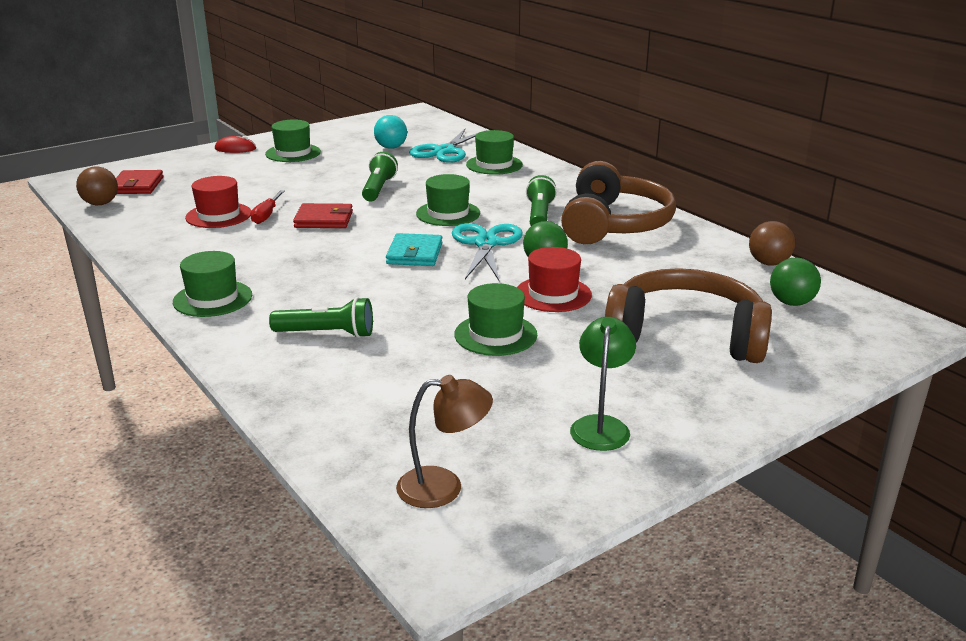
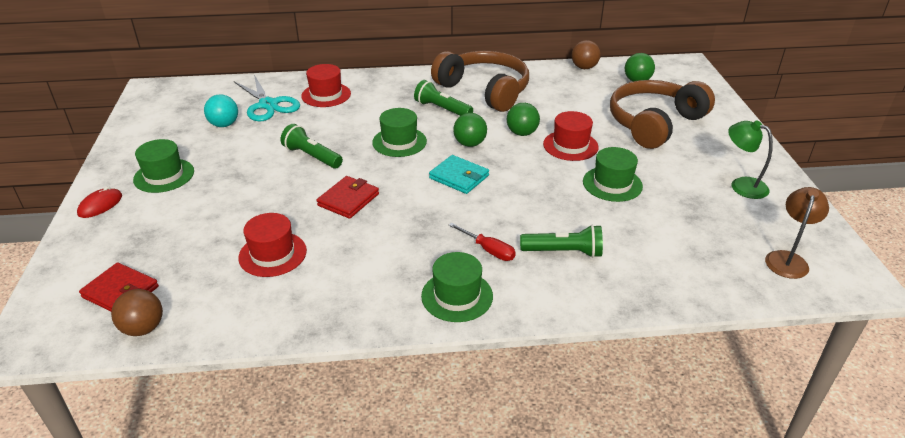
camera: 60 degrees left, 10 degrees up
red screwdriver [250,190,285,224] -> red screwdriver moved to [449,223,516,261]
green flashlight [269,297,373,338] -> green flashlight turned 60 degrees clockwise [520,225,603,258]
turquoise scissors [452,223,523,282] -> green ball [453,113,487,147]
green hat [466,130,523,175] -> red hat [301,64,351,107]

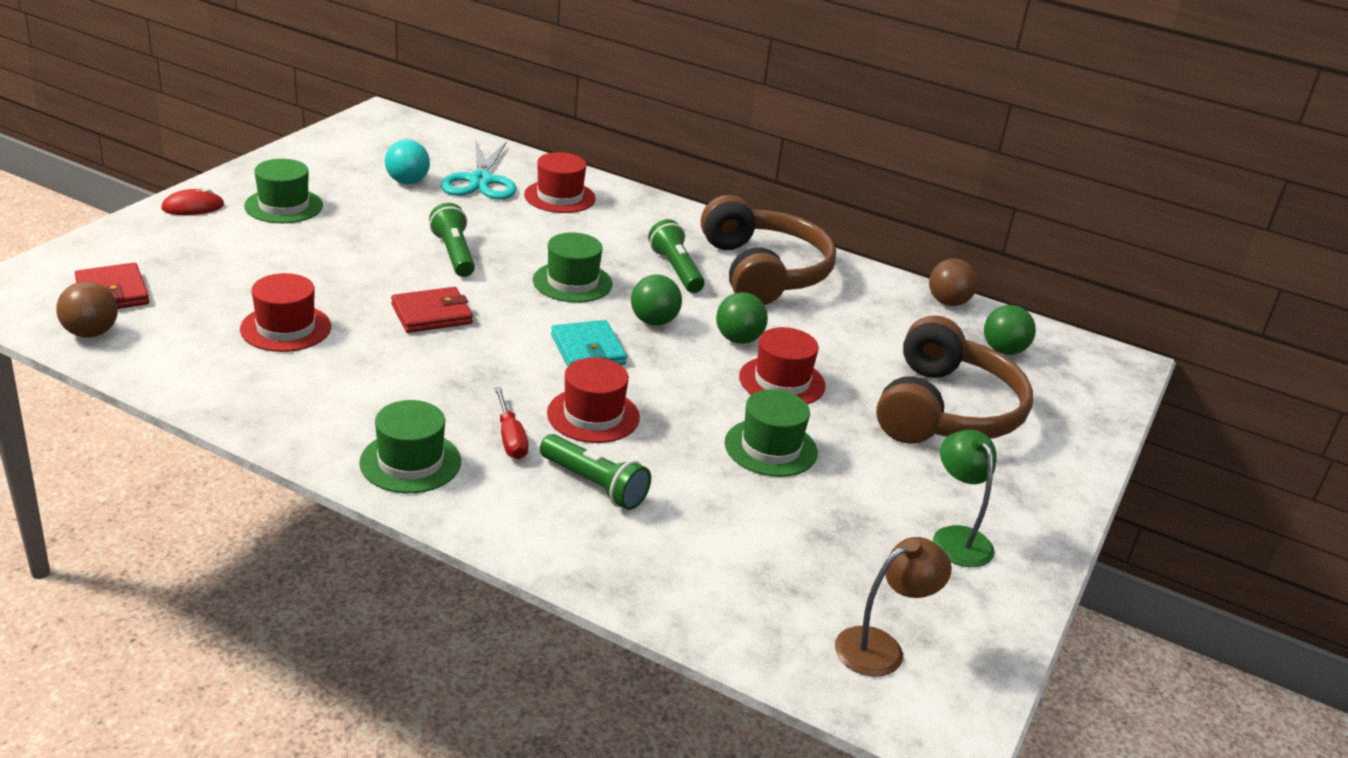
camera: 30 degrees right, 5 degrees down
brown headphones [610,80,715,149] -> brown headphones turned 120 degrees clockwise [876,315,1033,444]
none -> red hat [547,358,640,443]

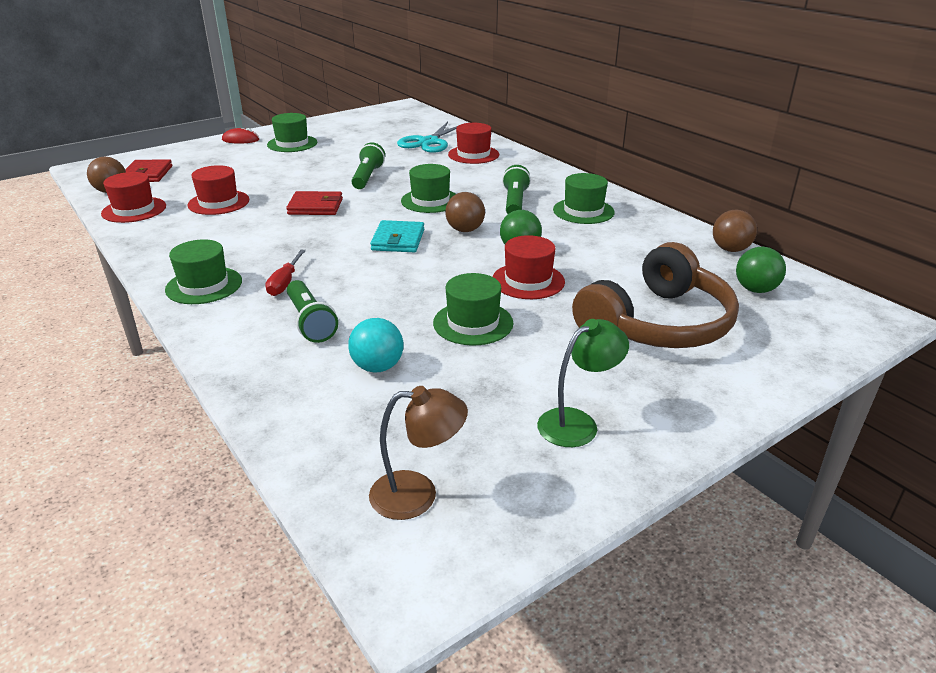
camera: 30 degrees right, 0 degrees up
turquoise ball [385,140,430,184] -> turquoise ball moved to [348,318,404,372]
red hat [547,358,640,443] -> red hat moved to [101,172,166,223]
green ball [631,275,682,326] -> brown ball [445,192,485,232]
brown headphones [701,195,836,305] -> green hat [553,173,615,224]
green lamp [933,430,996,567] -> green lamp turned 45 degrees clockwise [537,319,629,447]

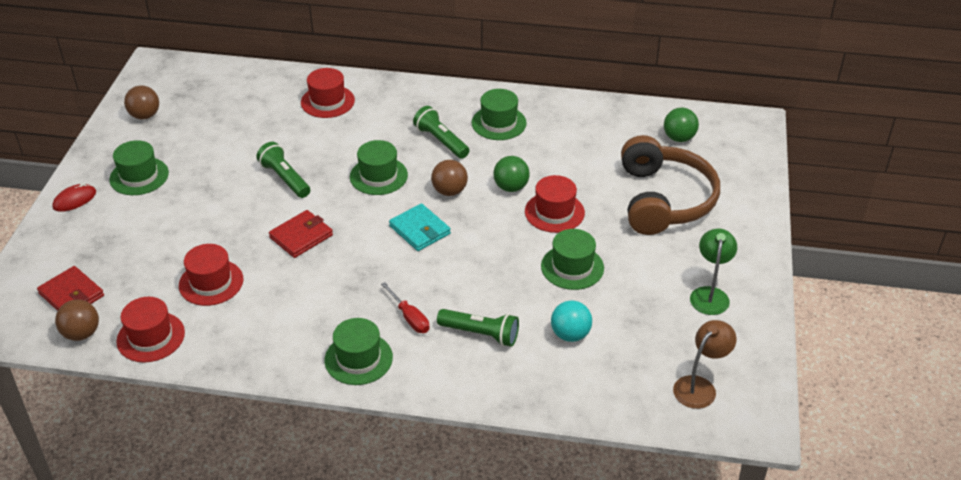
camera: 45 degrees left, 10 degrees up
turquoise scissors [397,122,457,153] -> none
brown ball [713,210,757,252] -> brown ball moved to [124,85,159,119]

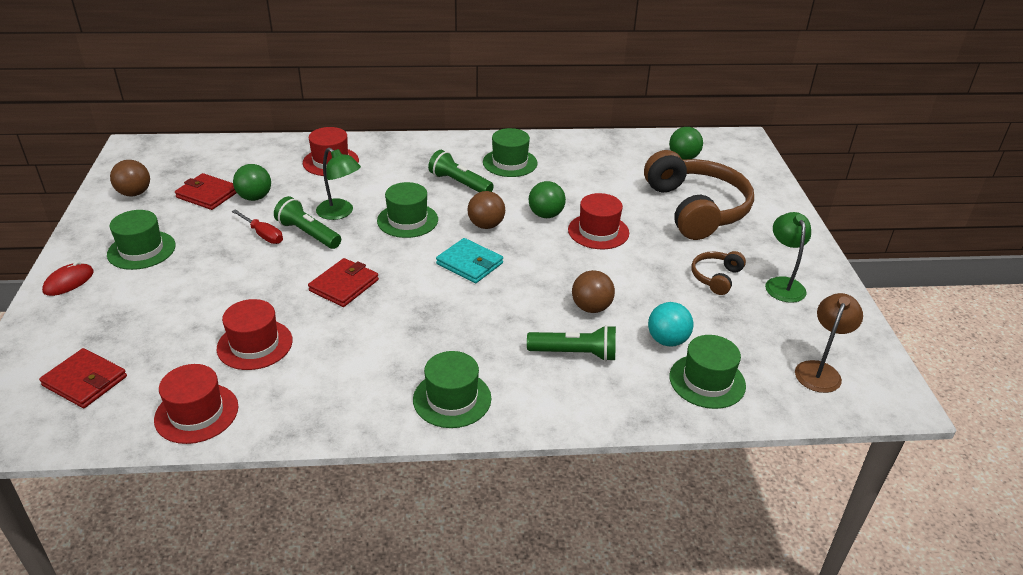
camera: 15 degrees left, 5 degrees down
brown ball [55,299,99,341] -> brown ball moved to [572,270,615,313]
red screwdriver [381,282,429,333] -> red screwdriver moved to [232,209,283,244]
green hat [541,229,604,290] -> green hat moved to [669,335,746,409]
none -> red wallet [175,173,237,210]
none -> green ball [233,164,271,201]
none -> green lamp [316,148,361,220]
none -> brown headphones [691,251,746,295]

